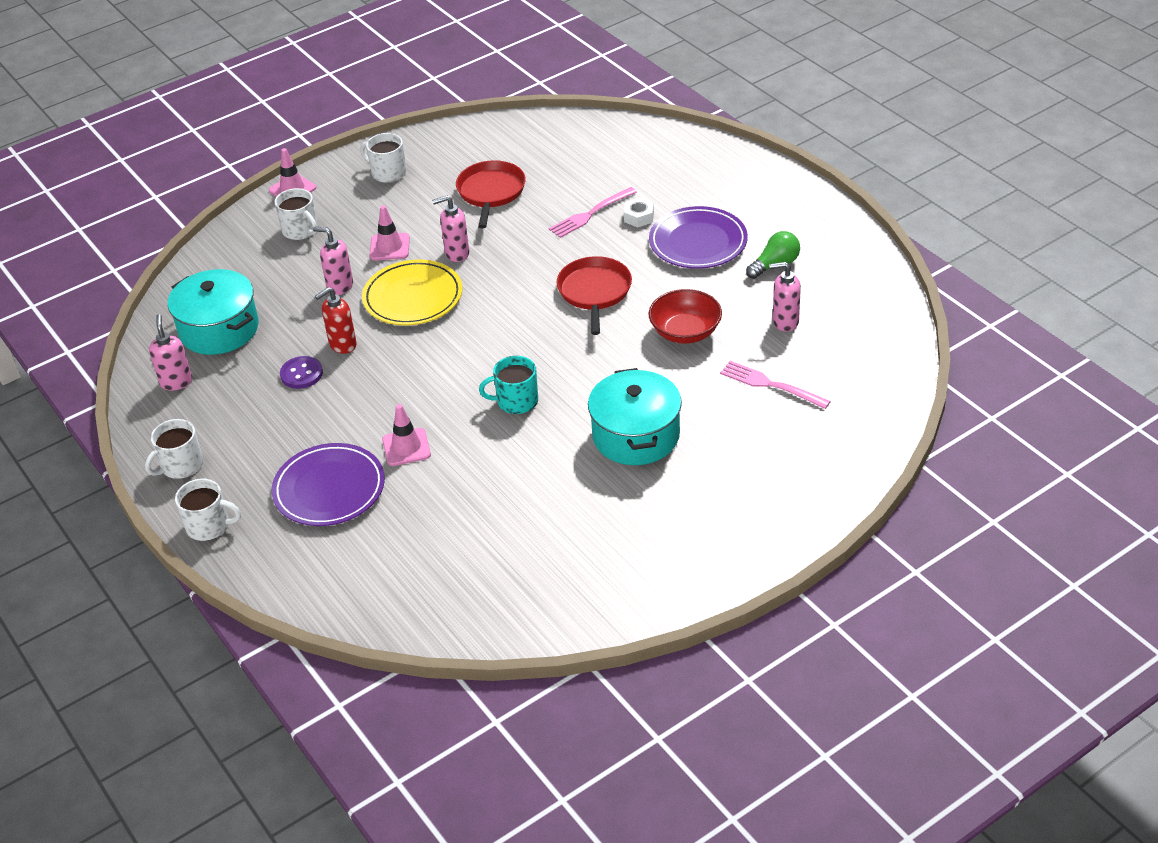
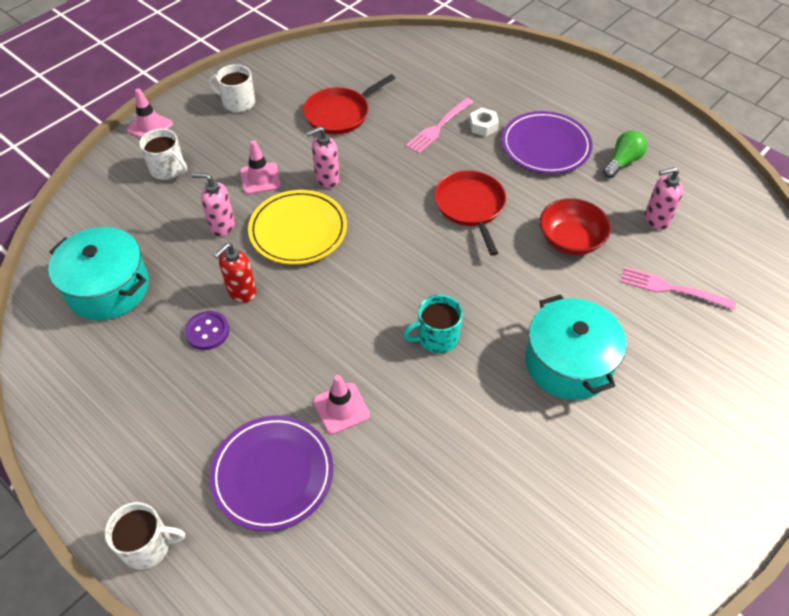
camera: 15 degrees left, 10 degrees up
white mug [145,419,203,479] -> none
pink soap dispenser [149,314,192,391] -> none
red pan [456,160,526,228] -> red pan turned 120 degrees counterclockwise [303,74,395,134]

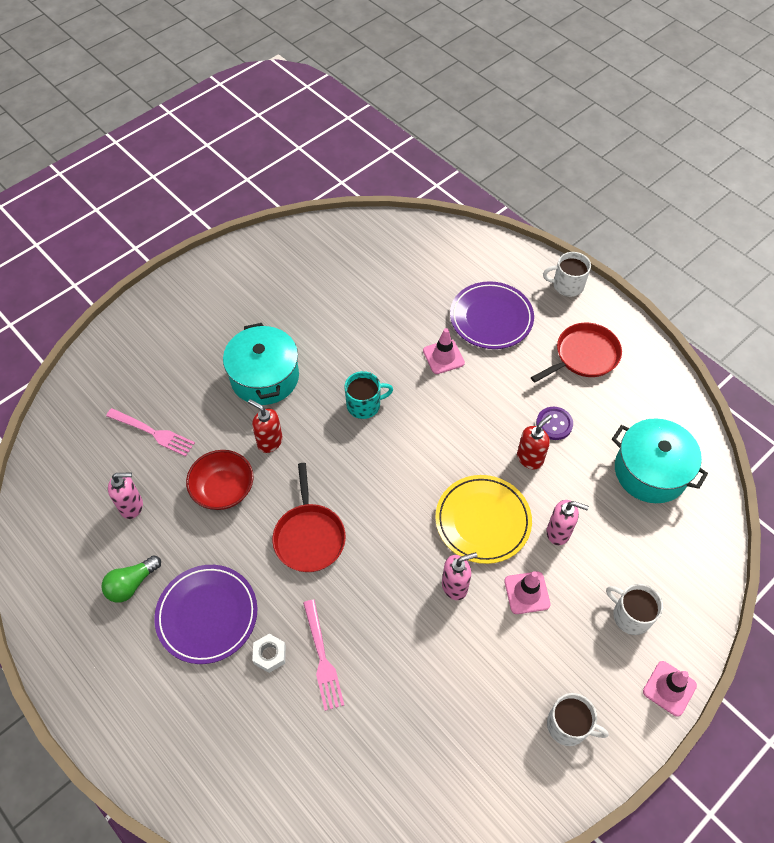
camera: 175 degrees left, 5 degrees up
red pan [303,74,395,134] -> red pan moved to [531,323,622,383]
pink fork [406,98,473,153] -> pink fork turned 120 degrees clockwise [303,599,344,711]
none -> red soap dispenser [248,399,283,453]

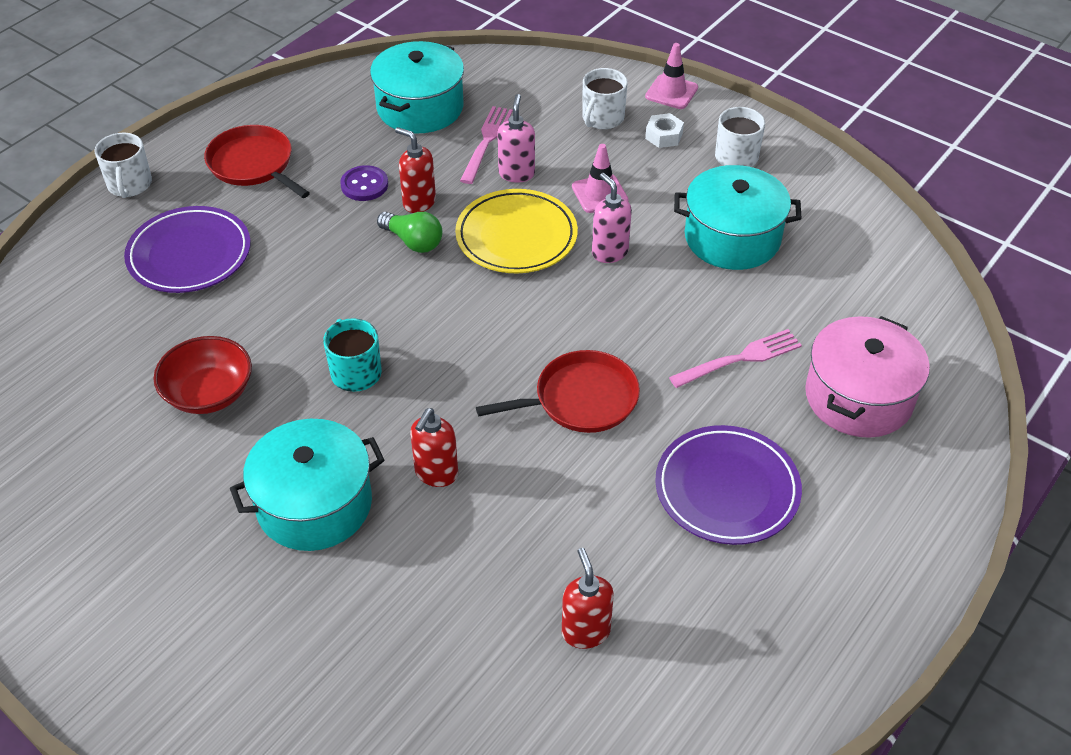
camera: 100 degrees left, 10 degrees down
green light bulb [101,555,161,603] -> green light bulb moved to [377,212,442,253]
pink fork [106,408,195,456] -> pink fork moved to [460,106,513,184]
pink soap dispenser [108,473,143,519] -> red soap dispenser [562,548,614,649]
red bowl [186,450,253,510] -> red bowl moved to [154,336,252,414]
white nut [252,634,286,673] -> white nut moved to [645,113,684,148]
pink traffic cone [423,328,465,374] -> none
none -> turquoise pot [674,165,802,270]
none -> pink pot [805,316,930,438]

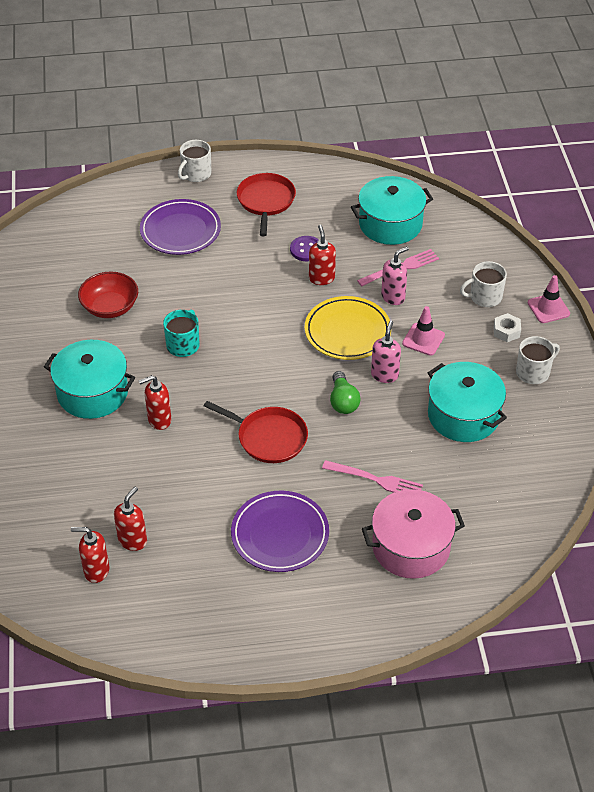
camera: 45 degrees right, 0 degrees up
green light bulb [377,212,442,253] -> green light bulb moved to [330,371,361,414]
none -> red soap dispenser [71,527,109,583]

